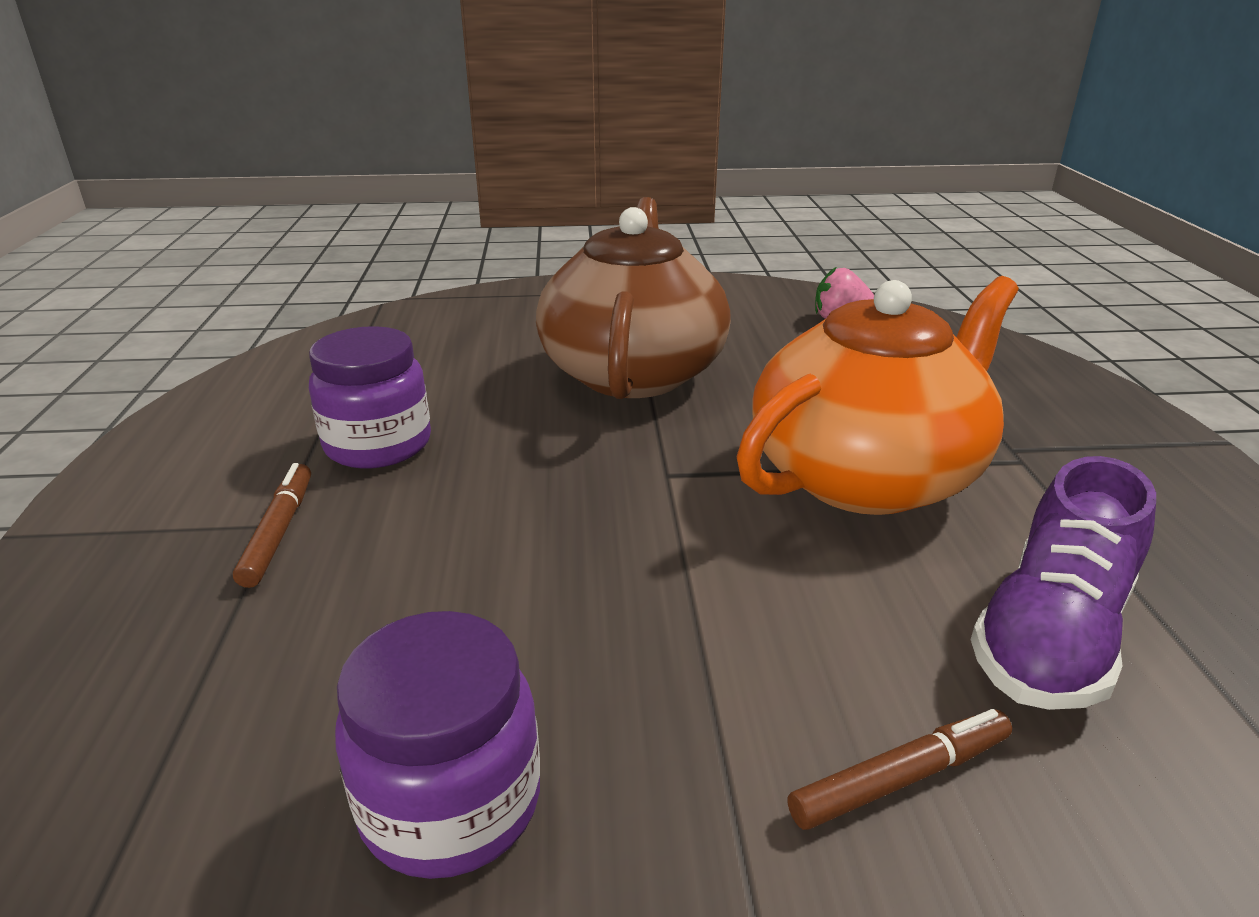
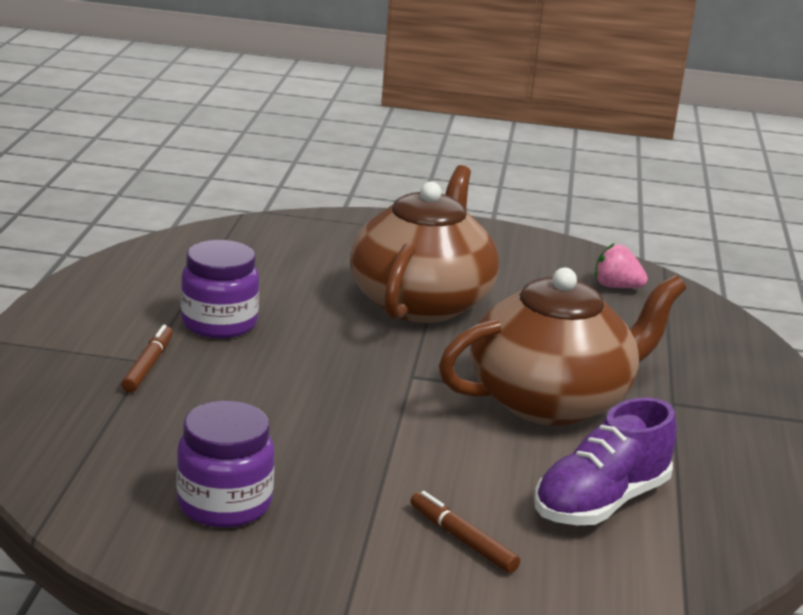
camera: 10 degrees right, 5 degrees down
orange teapot [737,276,1019,515] -> brown teapot [439,268,686,426]
brown marker [787,709,1012,830] -> brown marker turned 120 degrees counterclockwise [411,491,520,573]

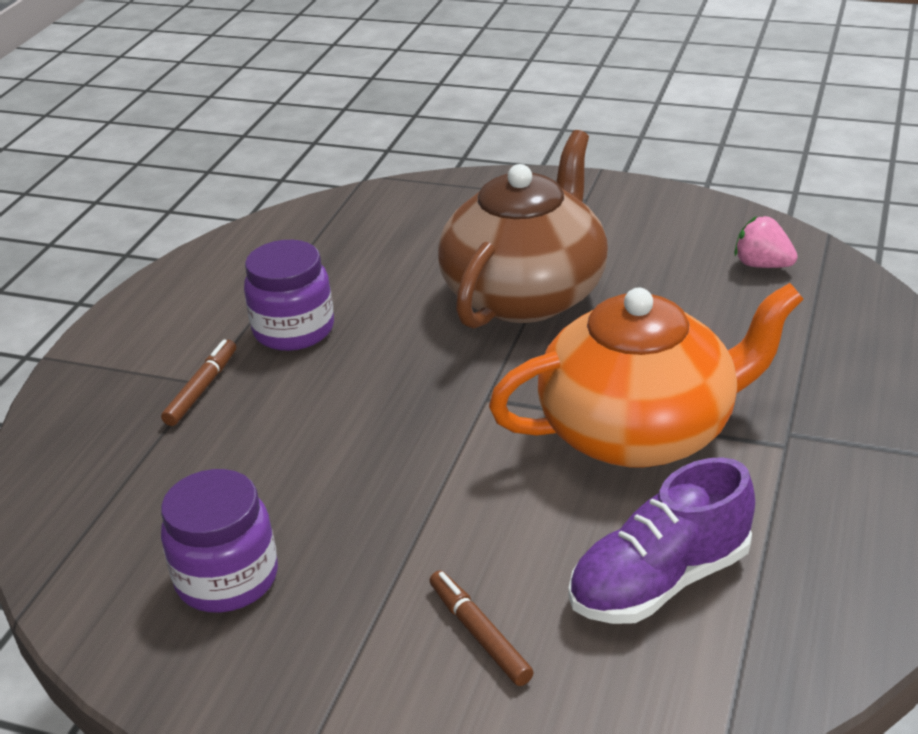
camera: 15 degrees right, 10 degrees up
brown teapot [439,268,686,426] -> orange teapot [489,283,804,468]

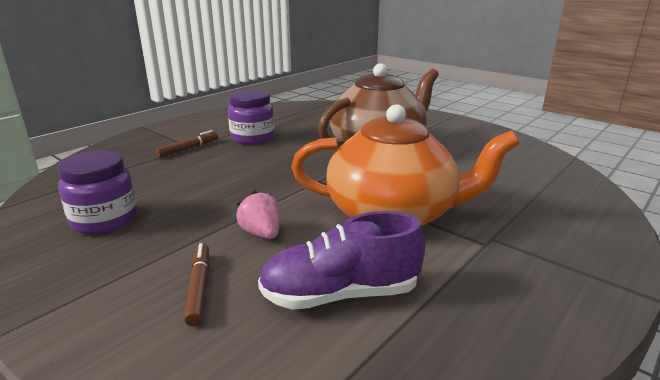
camera: 20 degrees right, 10 degrees down
pink strawberry [734,216,798,268] -> pink strawberry moved to [236,191,280,239]

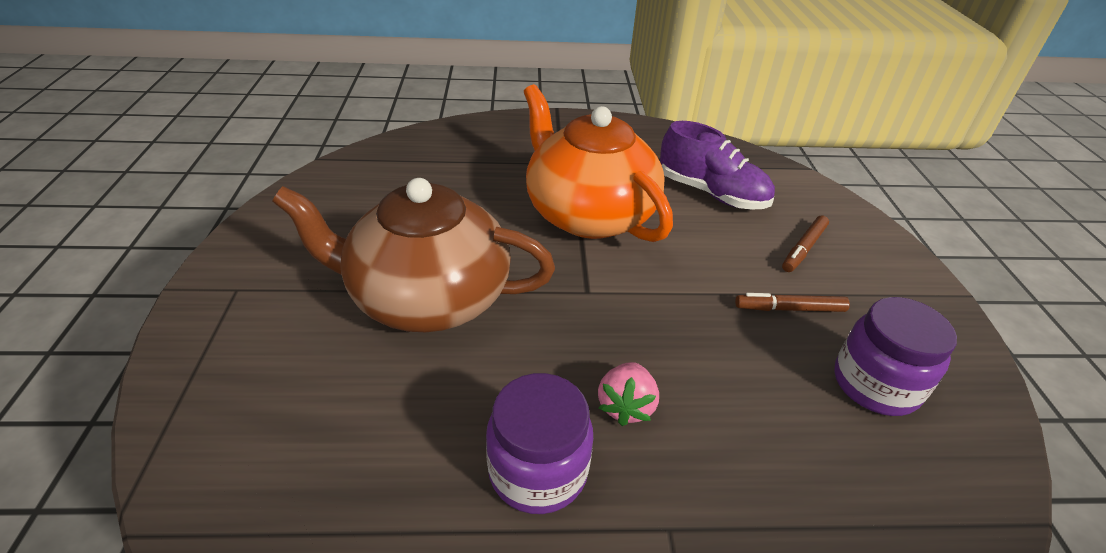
camera: 135 degrees left, 15 degrees up
brown marker [155,130,218,158] -> brown marker moved to [735,293,850,312]
pink strawberry [236,191,280,239] -> pink strawberry moved to [598,362,659,426]

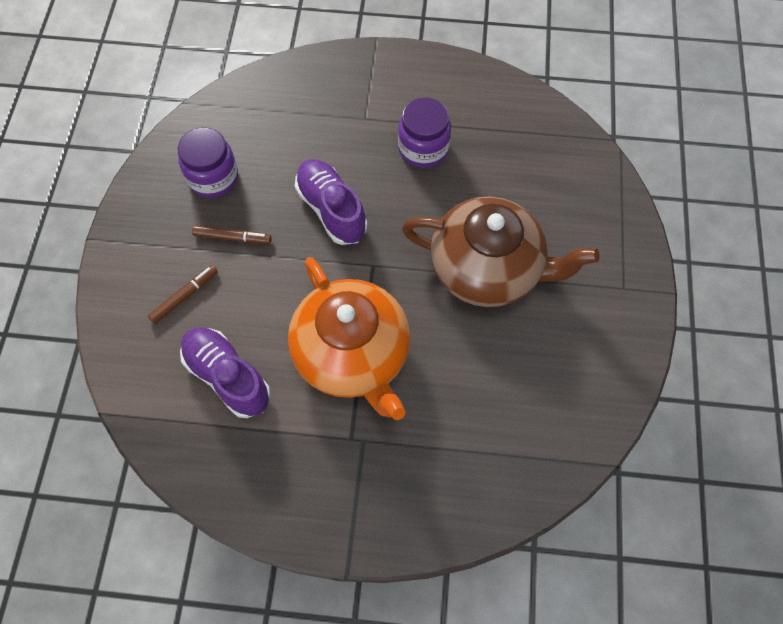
camera: 170 degrees left, 25 degrees up
pink strawberry [598,362,659,426] -> none
none -> purple shoe [295,159,367,245]

